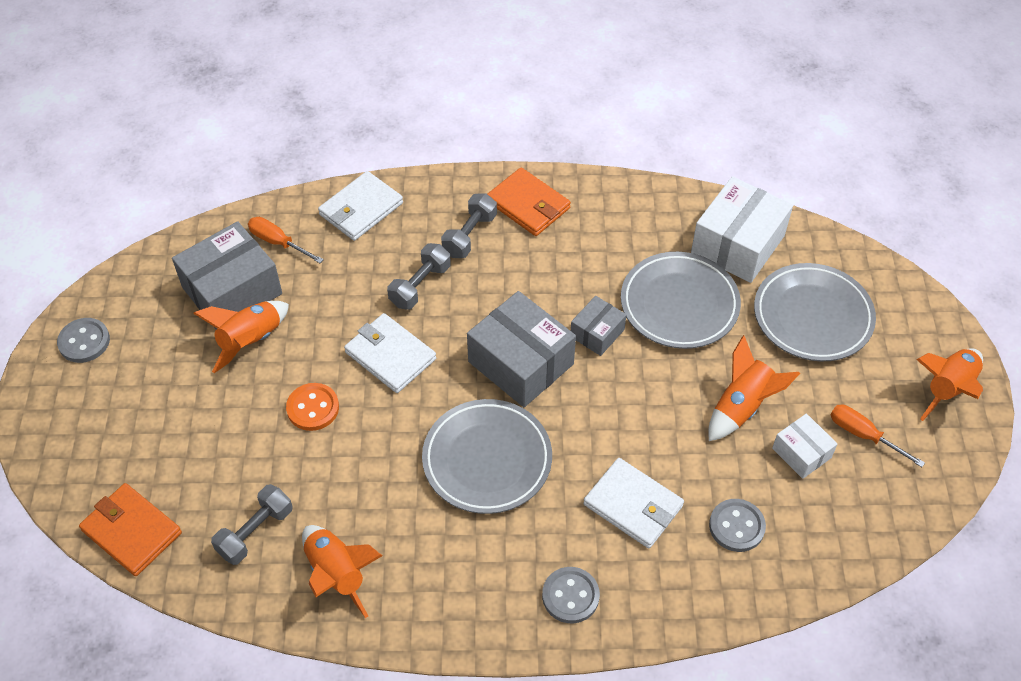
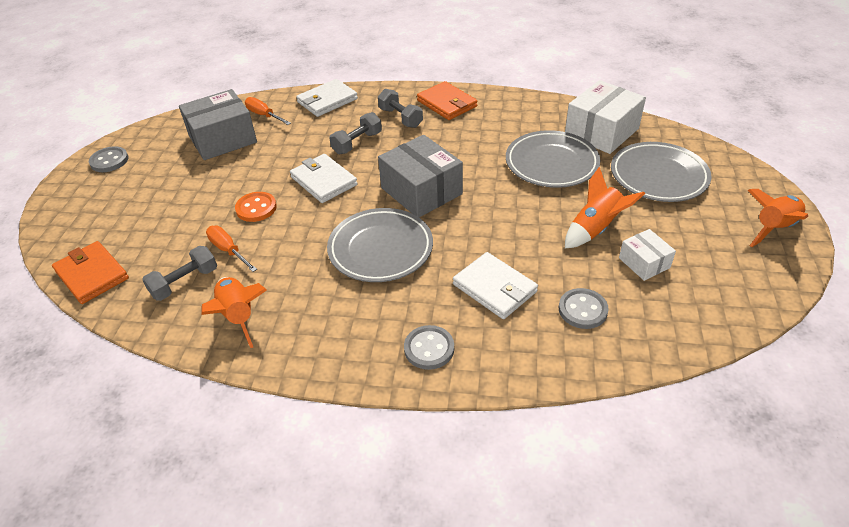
camera: 10 degrees right, 10 degrees down
orange rocket [193,301,289,373] -> none
grey dumbbell [441,193,497,258] -> grey dumbbell turned 75 degrees counterclockwise [378,89,423,128]
grey box [571,296,626,356] -> none
orange screwdriver [831,404,925,467] -> orange screwdriver moved to [206,225,257,272]

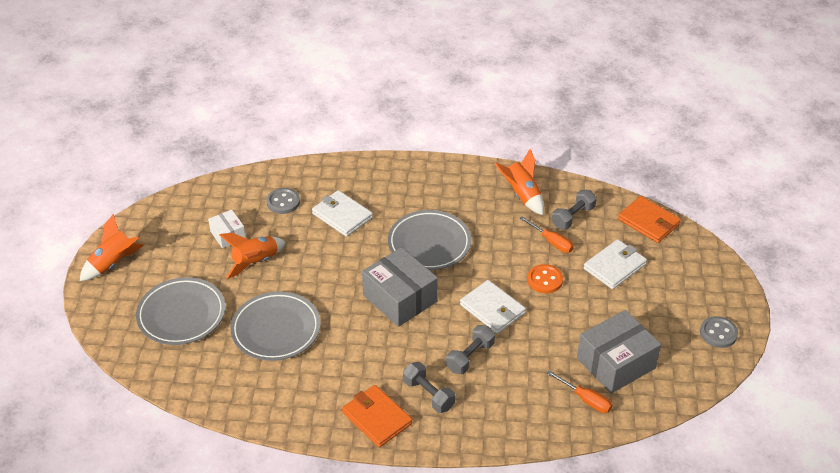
camera: 175 degrees right, 0 degrees up
white wallet [296,79,358,117] -> white wallet moved to [583,239,647,289]
grey button [404,325,454,370] -> none
white box [565,80,646,154] -> none

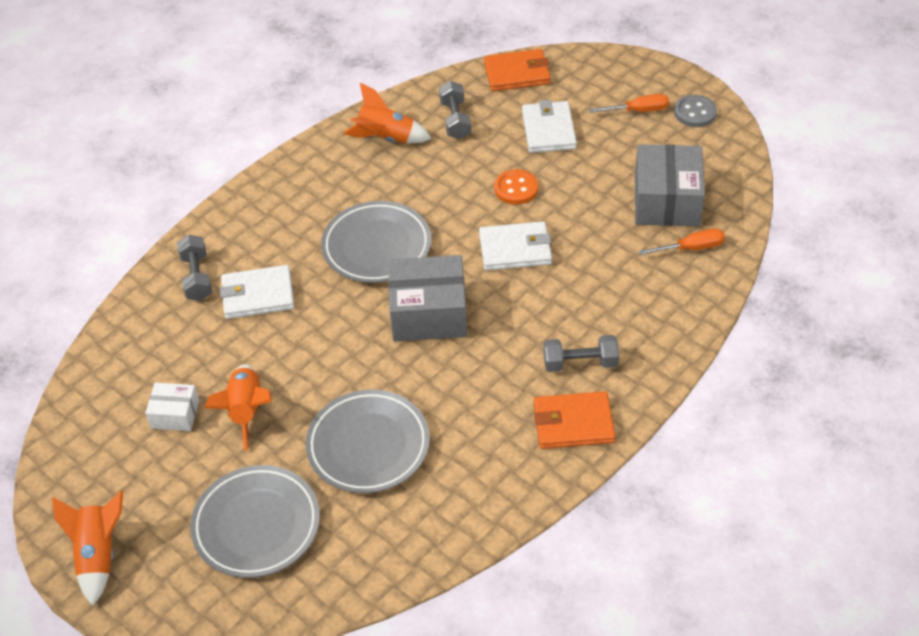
camera: 50 degrees left, 5 degrees up
grey button [266,188,300,214] -> none
grey dumbbell [446,325,495,374] -> grey dumbbell moved to [177,235,212,301]
orange screwdriver [519,216,574,253] -> orange screwdriver moved to [589,94,669,113]

